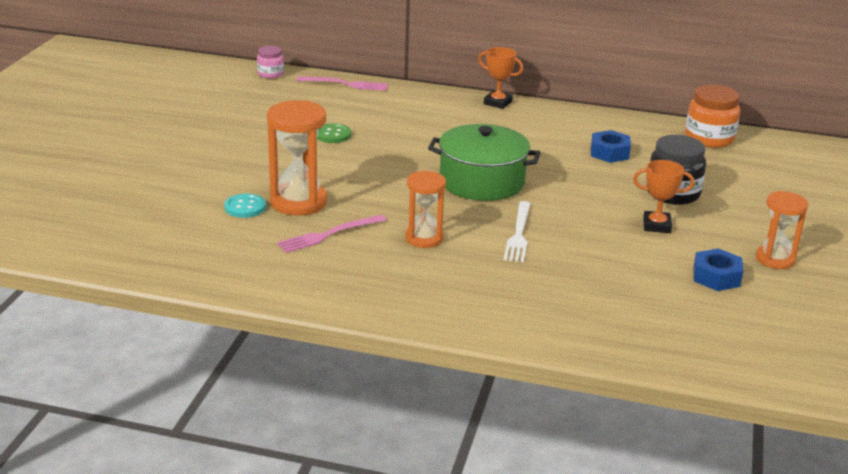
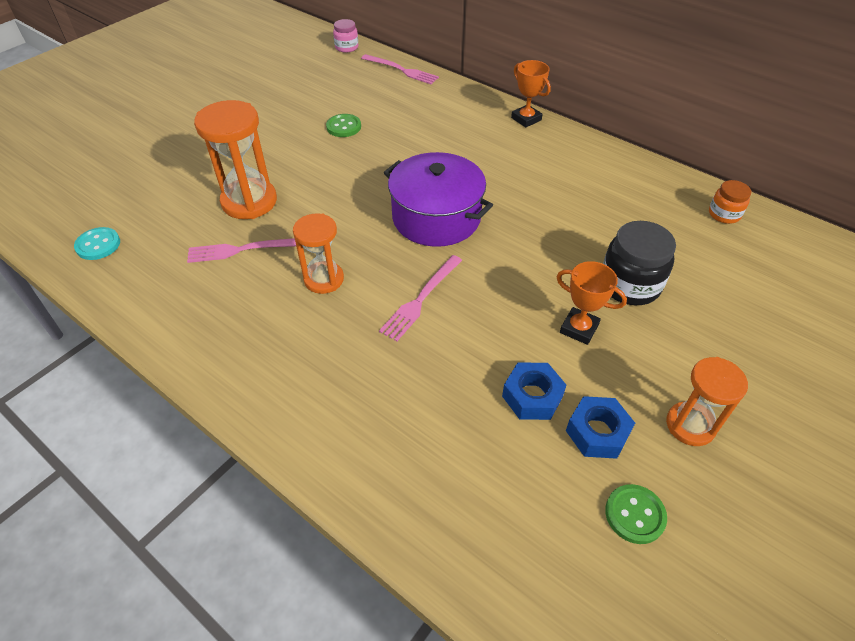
camera: 25 degrees right, 20 degrees up
turquoise button [224,194,266,218] -> turquoise button moved to [74,227,120,260]
green pot [428,124,540,201] -> purple pot [384,152,493,247]
white fork [504,201,531,262] -> pink fork [379,255,462,341]
blue nut [591,130,631,163] -> blue nut moved to [502,363,566,420]
orange jar [685,85,740,148] -> orange jar [709,180,751,224], size x0.57
none -> green button [605,484,667,544]

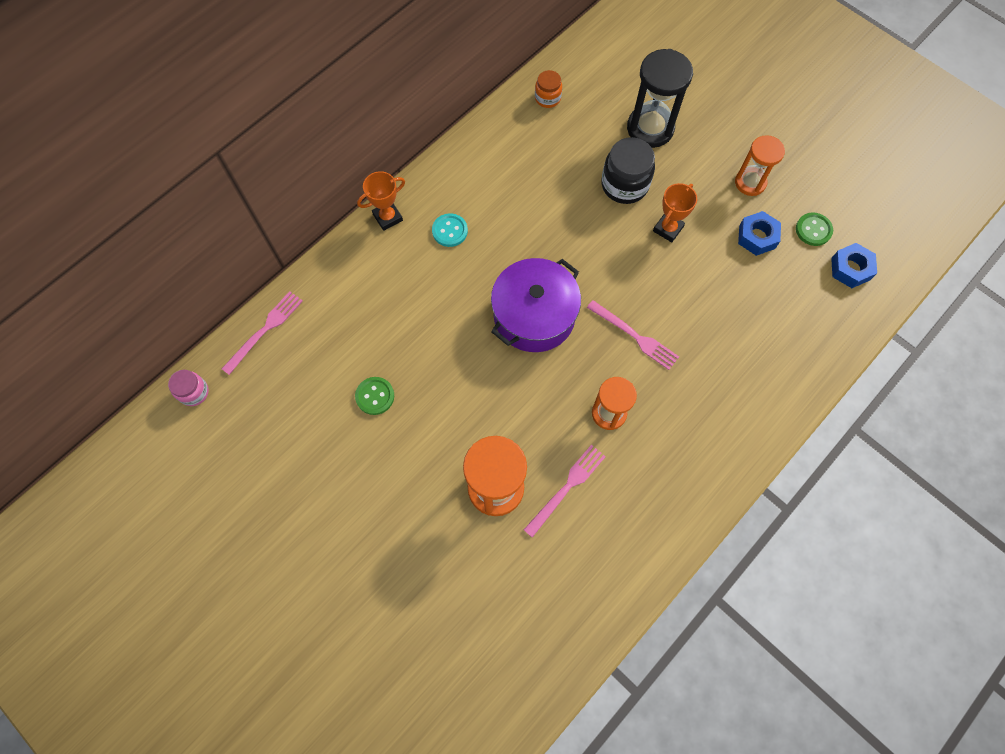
camera: 85 degrees left, 20 degrees up
turquoise button [74,227,120,260] -> turquoise button moved to [432,213,468,247]
pink fork [187,238,296,263] -> pink fork turned 135 degrees counterclockwise [524,445,606,538]
blue nut [502,363,566,420] -> blue nut moved to [831,243,877,288]
none -> black hourglass [627,49,693,148]

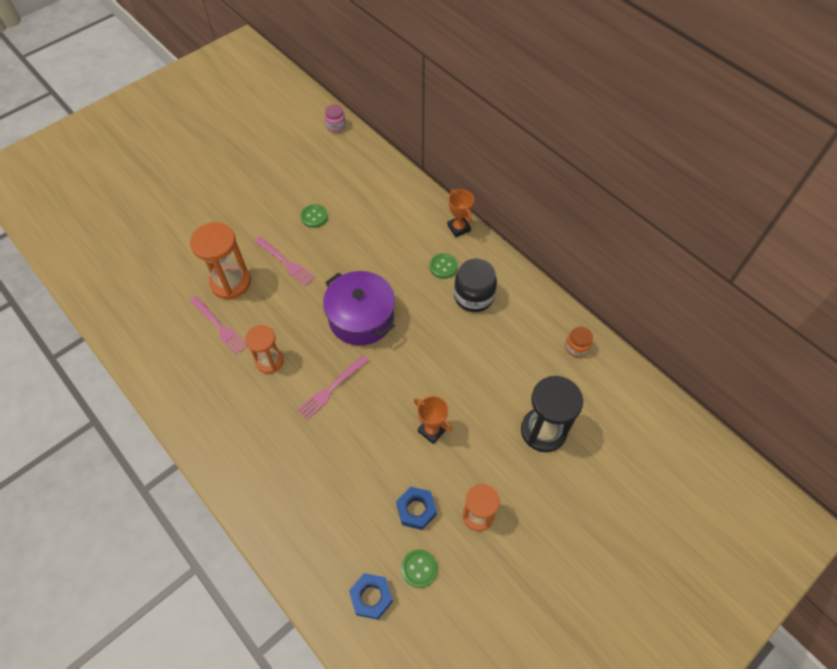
camera: 95 degrees right, 10 degrees down
pink fork [222,291,303,375] -> pink fork moved to [254,237,315,286]
turquoise button [432,213,468,247] -> green button [429,253,458,279]
black jar [601,137,655,204] -> black jar moved to [454,259,497,312]

